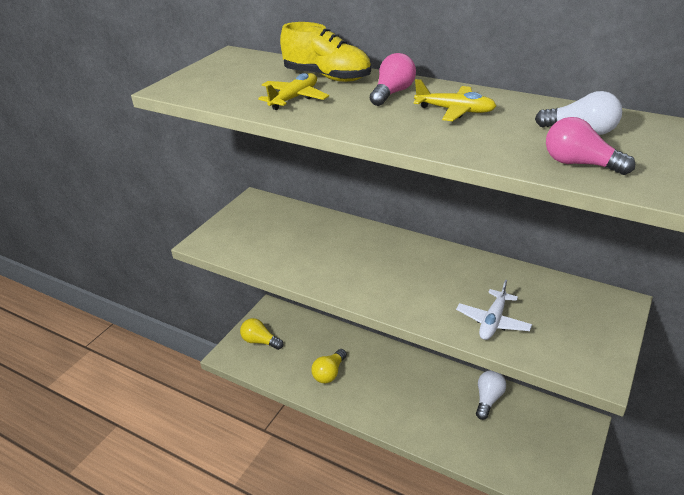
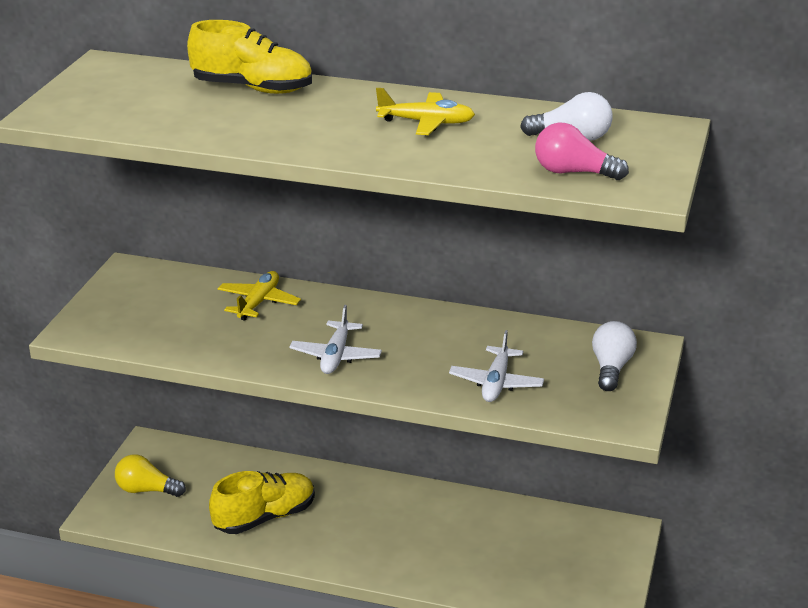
camera: 15 degrees left, 5 degrees down
yellow plane [258,73,329,110] -> yellow plane moved to [218,271,301,321]
yellow light bulb [311,349,347,384] -> yellow shoe [209,471,315,534]
pink light bulb [370,53,416,106] -> none
white light bulb [476,370,506,420] -> white light bulb moved to [592,321,637,391]
none -> white plane [289,305,382,374]

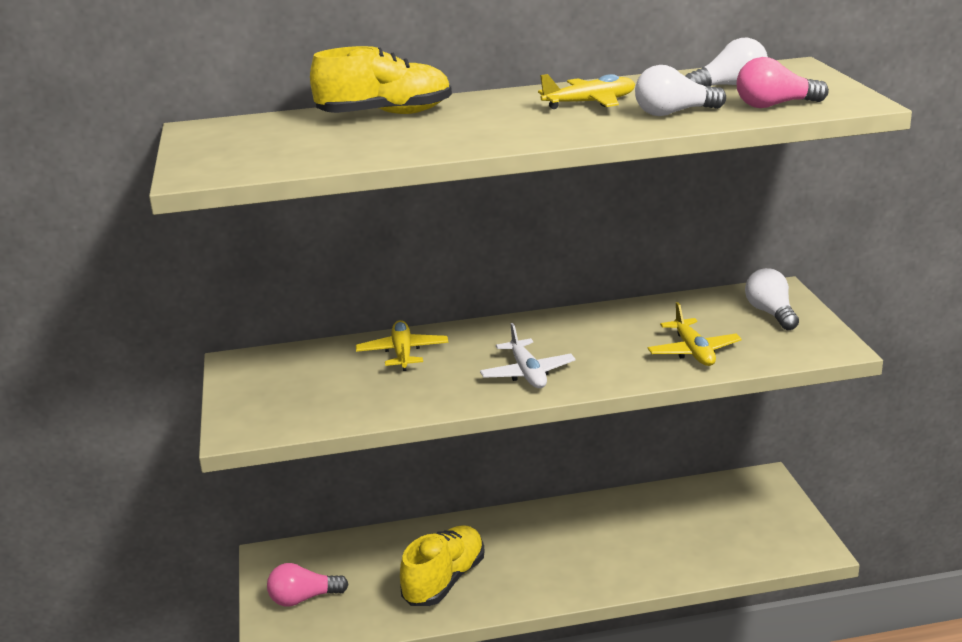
camera: 25 degrees left, 5 degrees down
yellow light bulb [115,454,186,497] -> pink light bulb [267,563,349,607]
white plane [449,330,544,402] -> yellow plane [648,302,742,366]
none -> white light bulb [635,65,726,116]

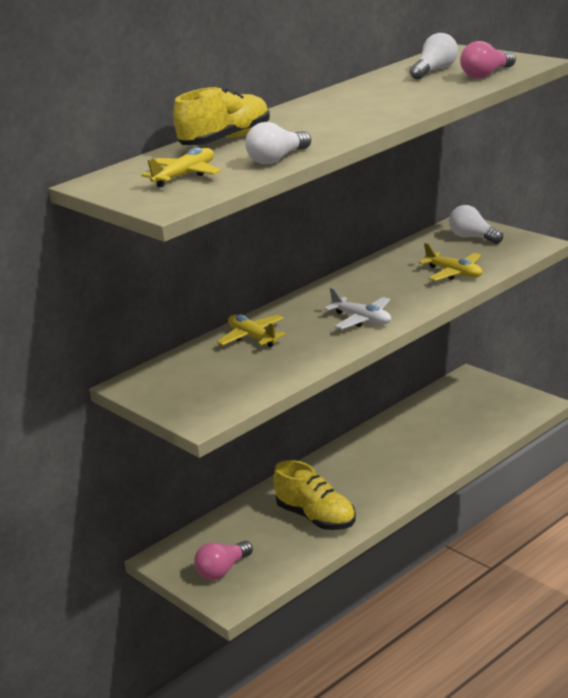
camera: 30 degrees left, 0 degrees up
yellow shoe [400,525,484,606] -> yellow shoe turned 135 degrees clockwise [273,460,356,530]
yellow plane [538,74,635,109] -> yellow plane moved to [141,147,221,187]
white light bulb [635,65,726,116] -> white light bulb moved to [245,122,311,164]

